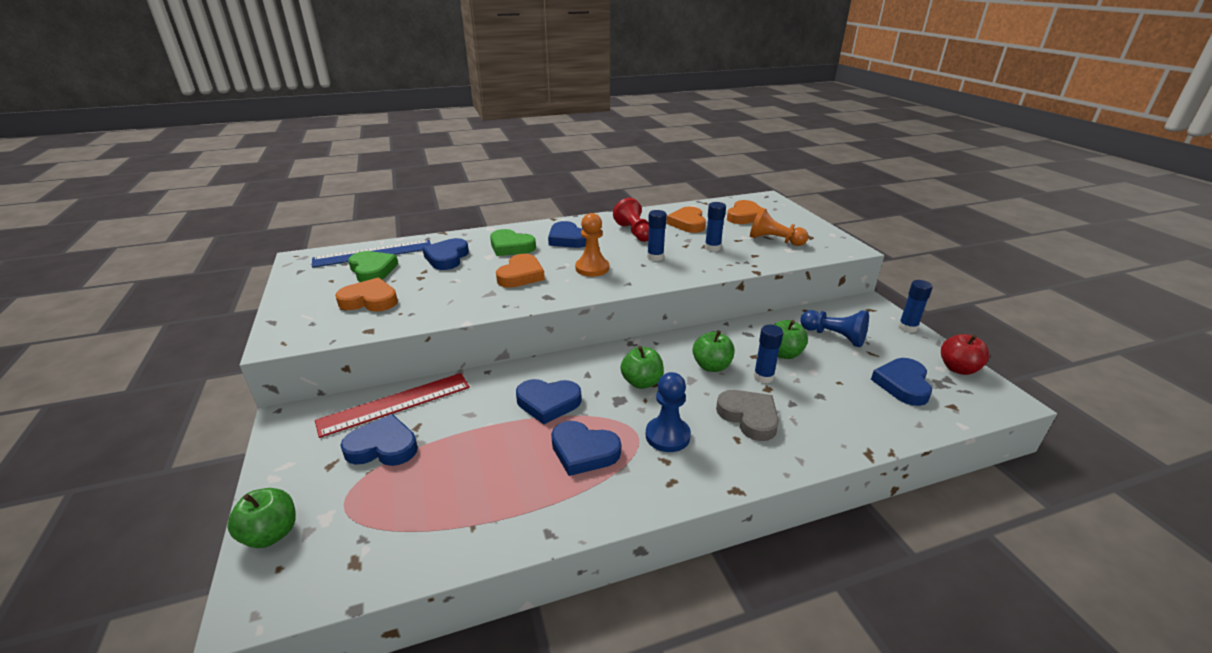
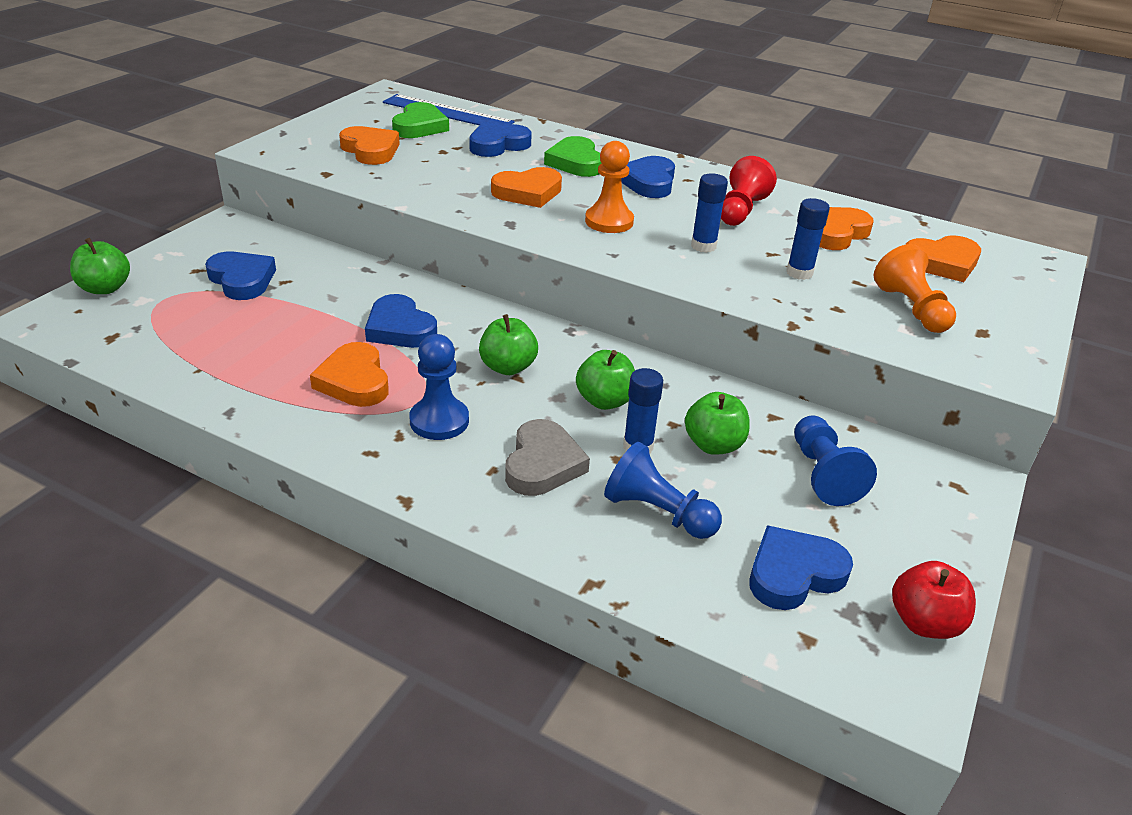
camera: 45 degrees right, 5 degrees up
red ruler [315,373,470,438] -> none
blue heart [551,421,621,476] -> orange heart [310,342,389,407]
blue glue stick [898,280,933,333] -> none
none -> blue pawn [604,442,722,539]

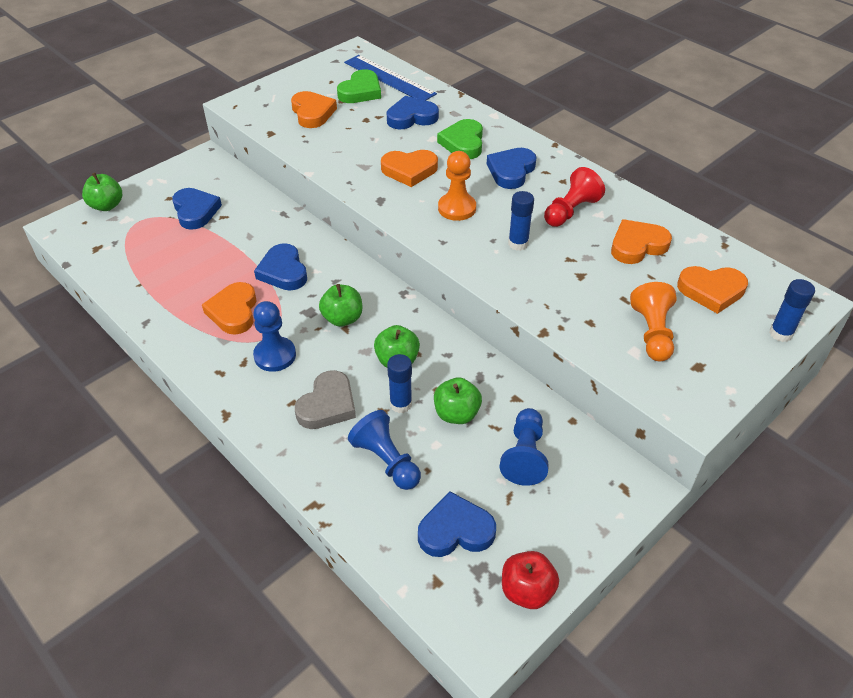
camera: 20 degrees right, 10 degrees up
blue glue stick [786,198,830,280] -> blue glue stick moved to [769,279,815,342]

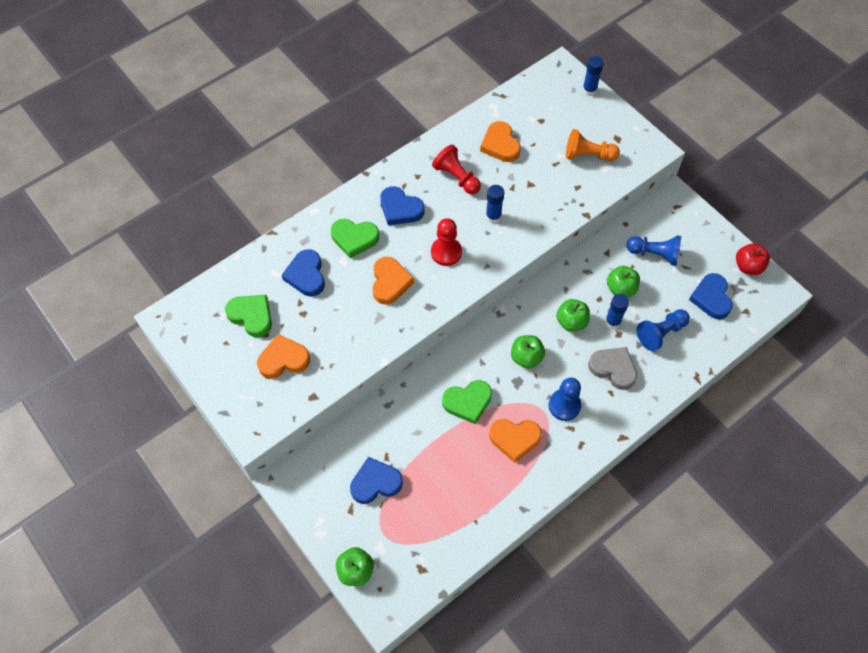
camera: 85 degrees left, 15 degrees up
blue heart [254,243,307,291] -> green heart [442,380,492,424]
blue ruler [344,55,437,100] -> none
orange pawn [438,151,476,221] -> red pawn [431,218,462,266]
orange heart [677,266,748,314] -> none

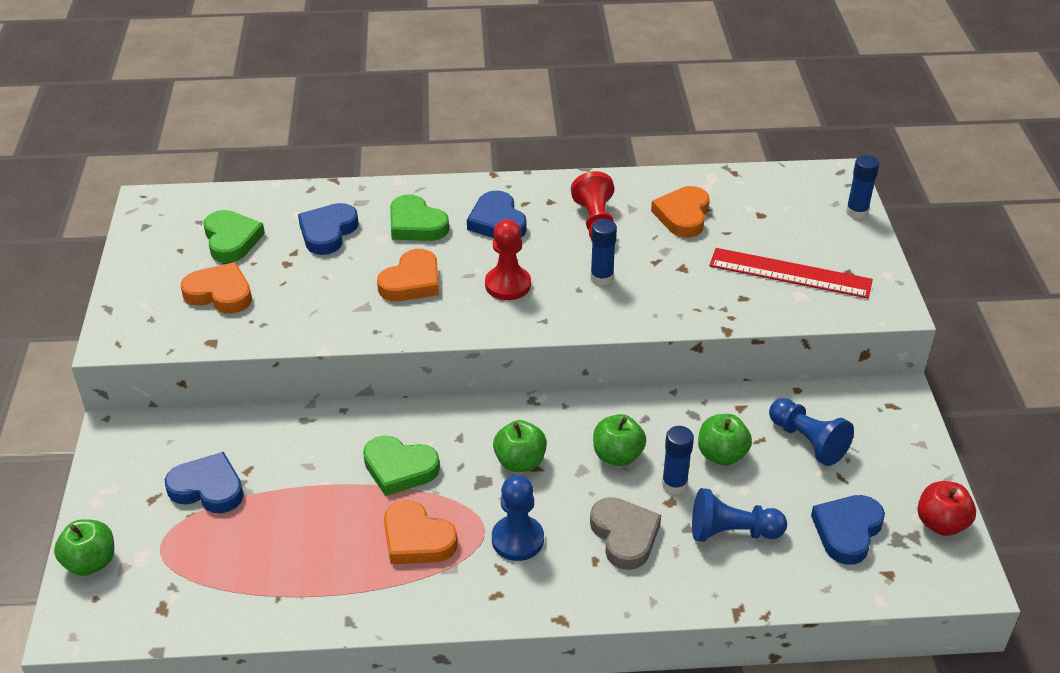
camera: 35 degrees right, 20 degrees down
orange pawn [566,129,620,161] -> red ruler [709,248,873,298]

